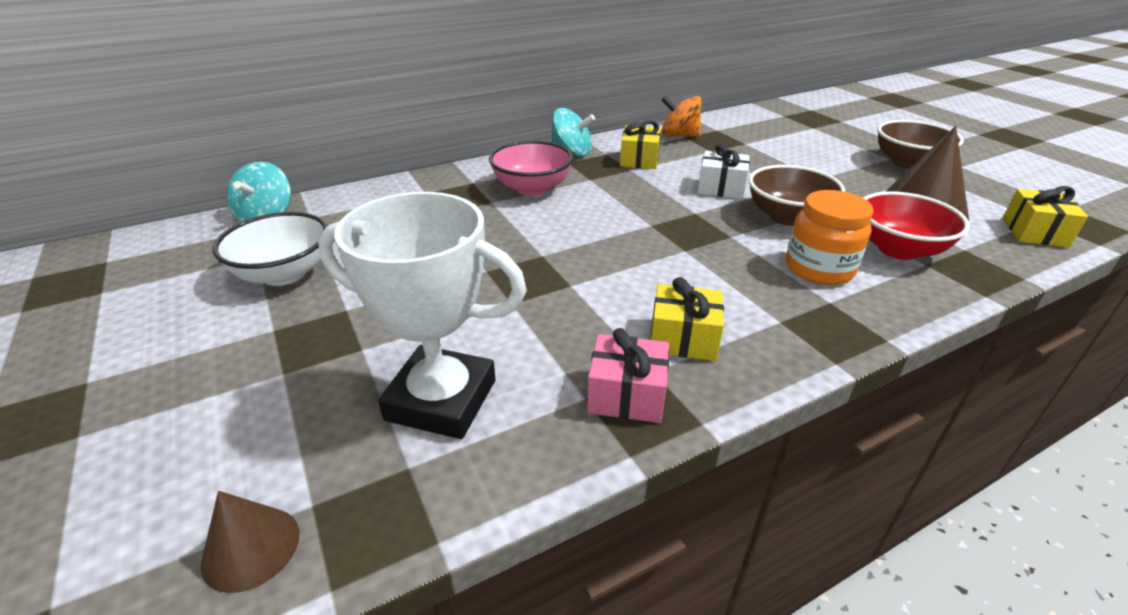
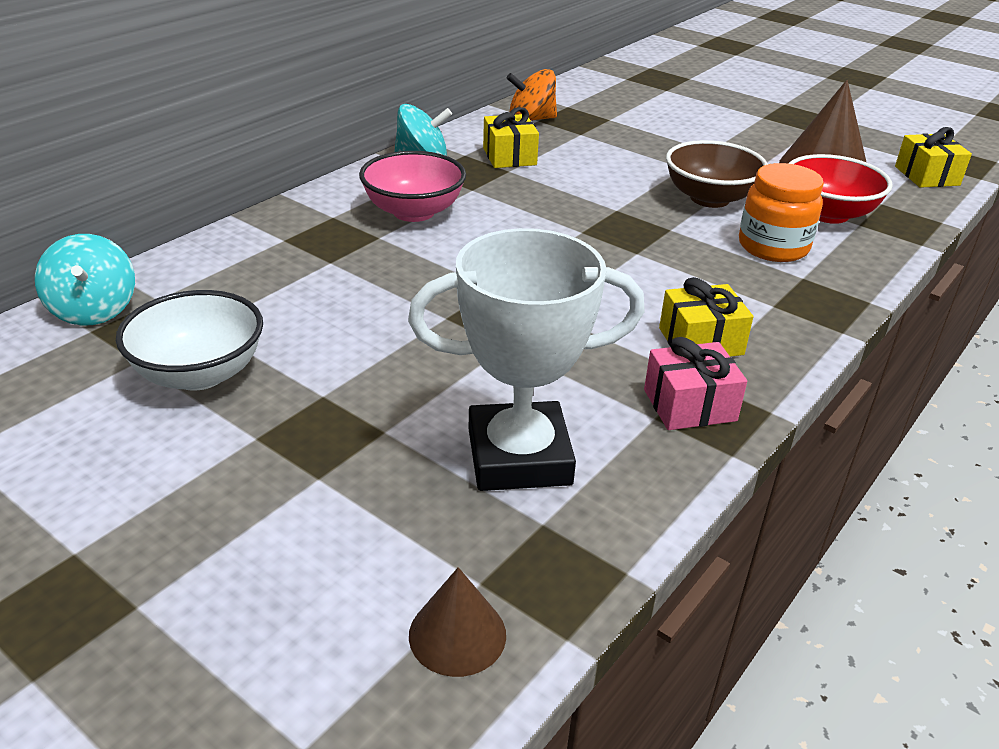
camera: 25 degrees left, 0 degrees up
white gift [698,143,750,199] -> none
brown bowl [877,120,964,169] -> none

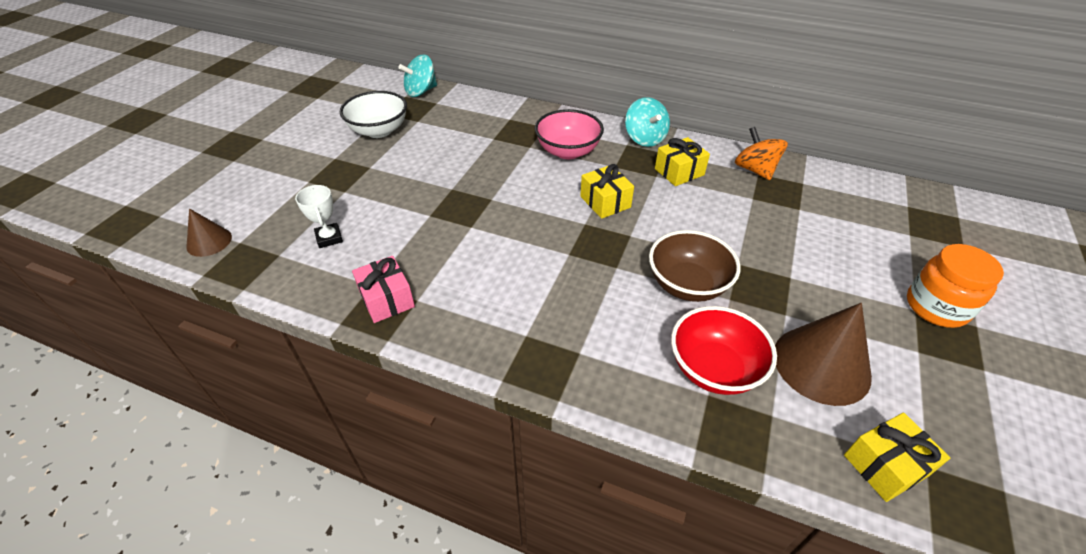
camera: 75 degrees right, 10 degrees up
white trophy [408,228,645,491] -> white trophy [295,185,343,248], size x0.46
yellow gift [659,277,753,357] -> yellow gift moved to [580,164,634,219]
orange jar [739,163,824,262] -> orange jar moved to [907,244,1004,328]

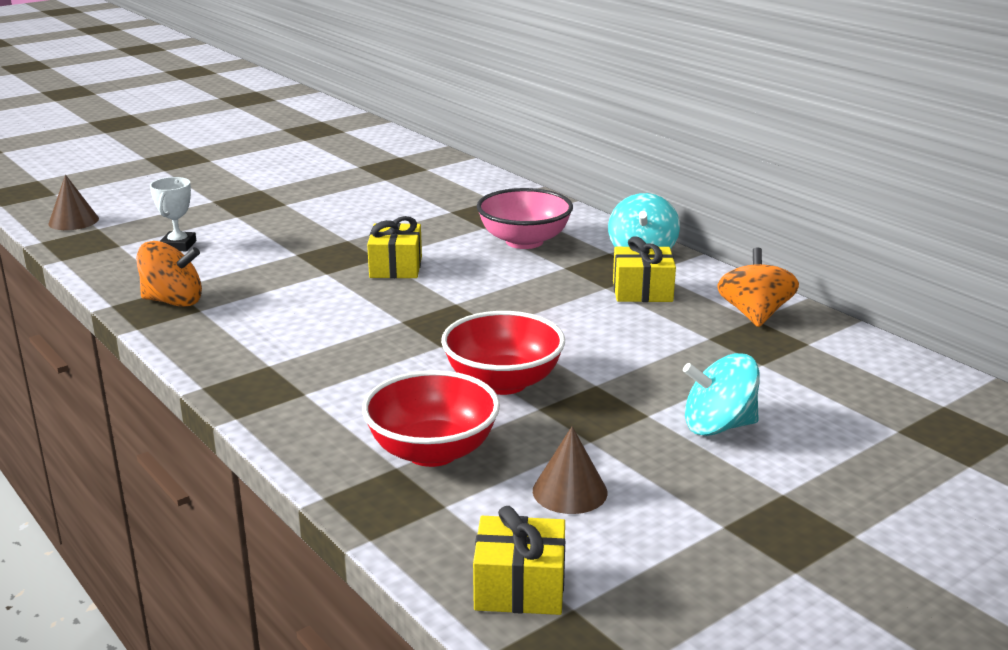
camera: 30 degrees right, 20 degrees down
white bowl [340,91,407,138] -> none
pink gift [352,256,415,323] -> orange spinning top [136,241,202,307]
turquoise spinning top [398,55,437,97] -> turquoise spinning top moved to [683,353,760,436]
yellow gift [580,164,634,219] -> yellow gift moved to [367,216,422,278]
brown bowl [649,230,741,302] -> red bowl [441,311,565,395]
brown cone [775,303,872,406] -> brown cone [533,426,608,514], size x0.55
orange jar [907,244,1004,328] -> none

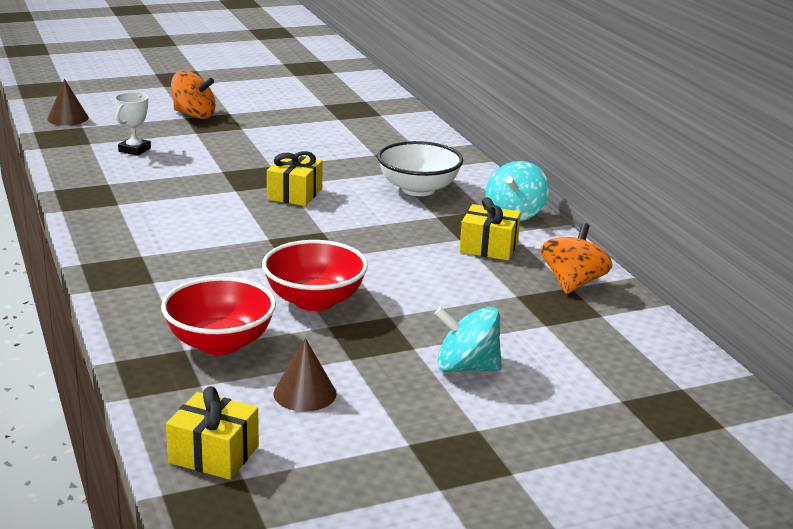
camera: 15 degrees right, 0 degrees up
orange spinning top [136,241,202,307] -> orange spinning top moved to [171,71,215,119]
pink bowl [477,188,573,249] -> white bowl [377,141,464,196]

